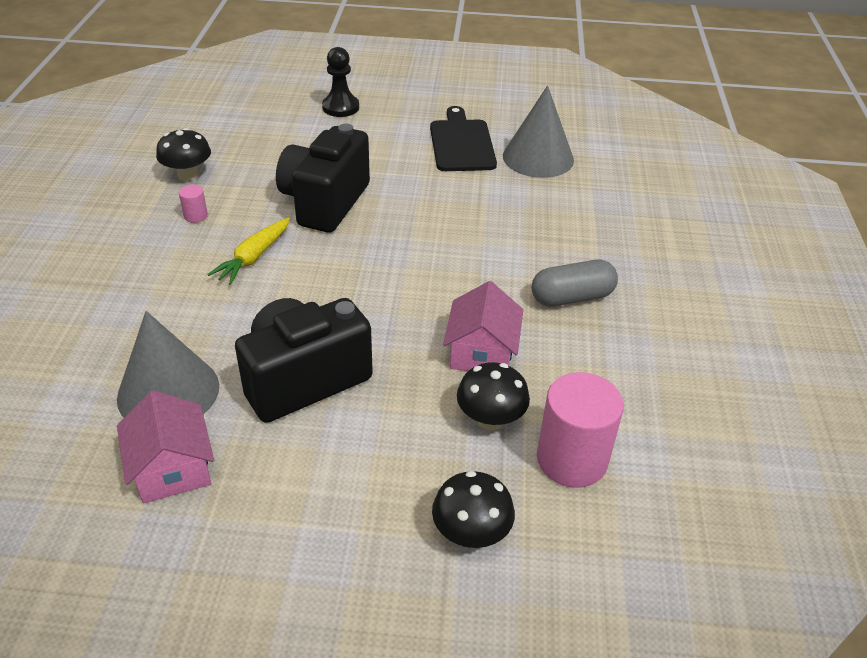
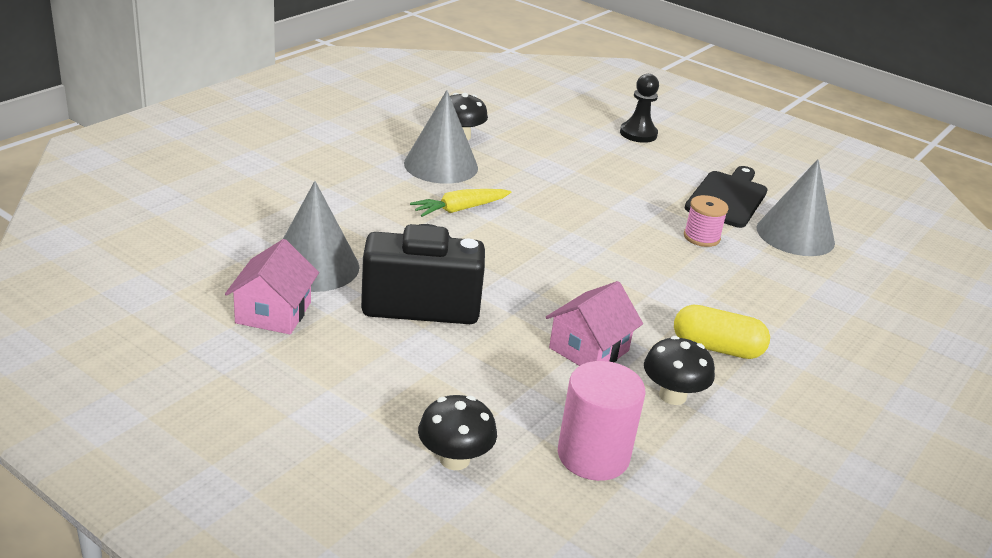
camera: 30 degrees right, 10 degrees down
pink cylinder [179,185,208,223] -> grey cone [404,90,478,184]
black camera [276,124,370,233] -> none
black mushroom [457,362,530,430] -> black mushroom moved to [644,336,715,405]
grey capsule [532,259,618,307] -> yellow capsule [674,305,770,359]
none -> pink spool [684,195,728,247]

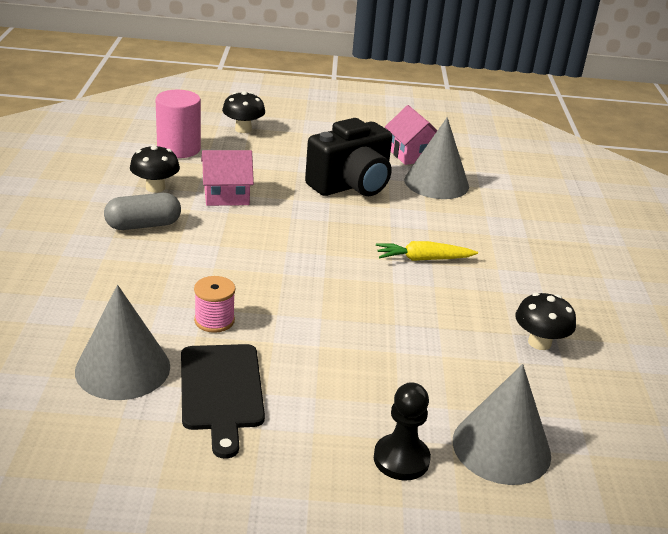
camera: 145 degrees right, 0 degrees up
grey cone [404,90,478,184] -> grey cone moved to [453,364,551,485]
yellow carrot [410,189,511,217] -> yellow carrot turned 120 degrees counterclockwise [376,241,478,261]
pink house [546,281,643,366] -> pink house turned 75 degrees clockwise [201,150,254,206]
yellow capsule [674,305,770,359] -> grey capsule [104,193,181,230]

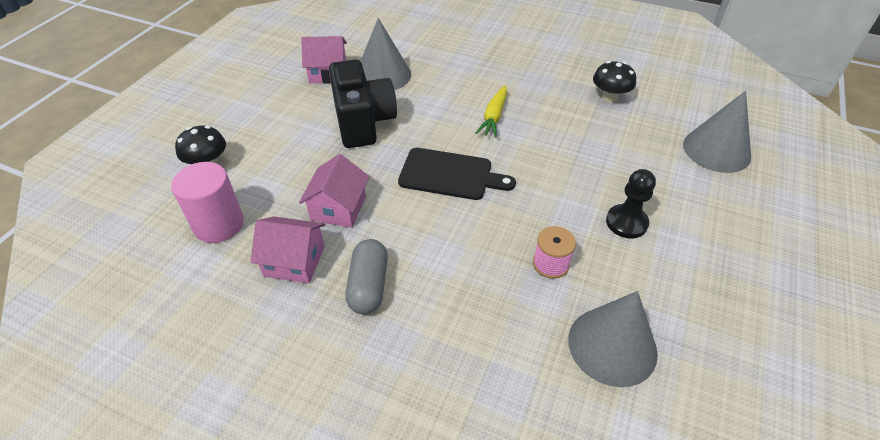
camera: 65 degrees left, 15 degrees up
black mushroom [130,145,180,193] -> pink house [250,216,325,283]
black cutting board [181,344,265,459] -> black cutting board moved to [398,148,516,200]
black pawn [374,382,431,480] -> black pawn moved to [606,169,656,239]

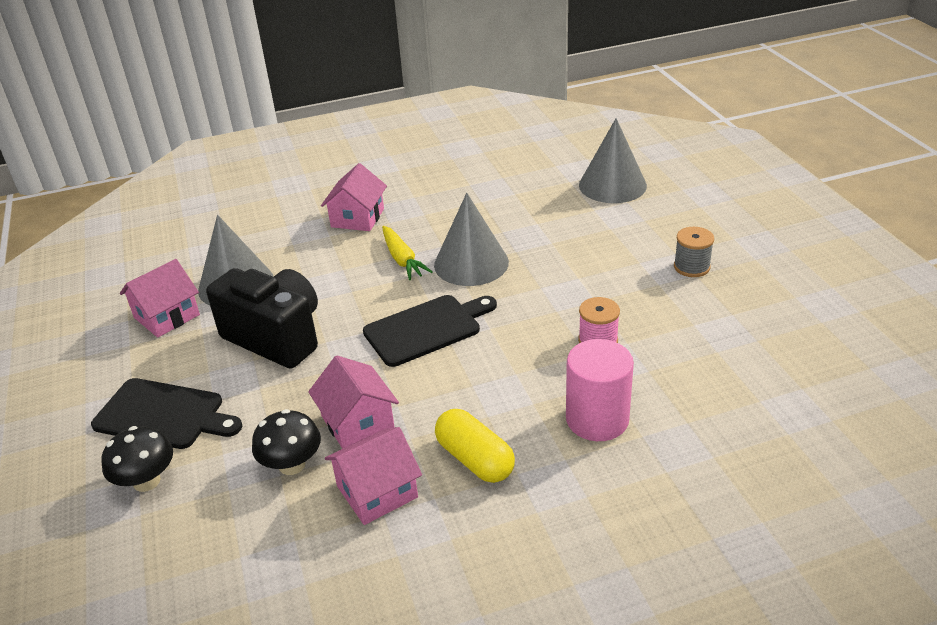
camera: 40 degrees left, 10 degrees down
pink cylinder [171,162,244,243] -> pink cylinder moved to [566,339,634,441]
grey capsule [345,239,388,314] -> yellow capsule [435,409,515,483]
grey cone [568,291,658,387] -> grey cone moved to [434,193,509,286]
black mushroom [593,61,636,102] -> black mushroom moved to [252,409,321,475]
black pawn [606,169,656,239] -> none
none -> black cutting board [91,378,243,449]
none -> pink house [321,163,387,231]
none -> grey spool [674,227,714,277]

